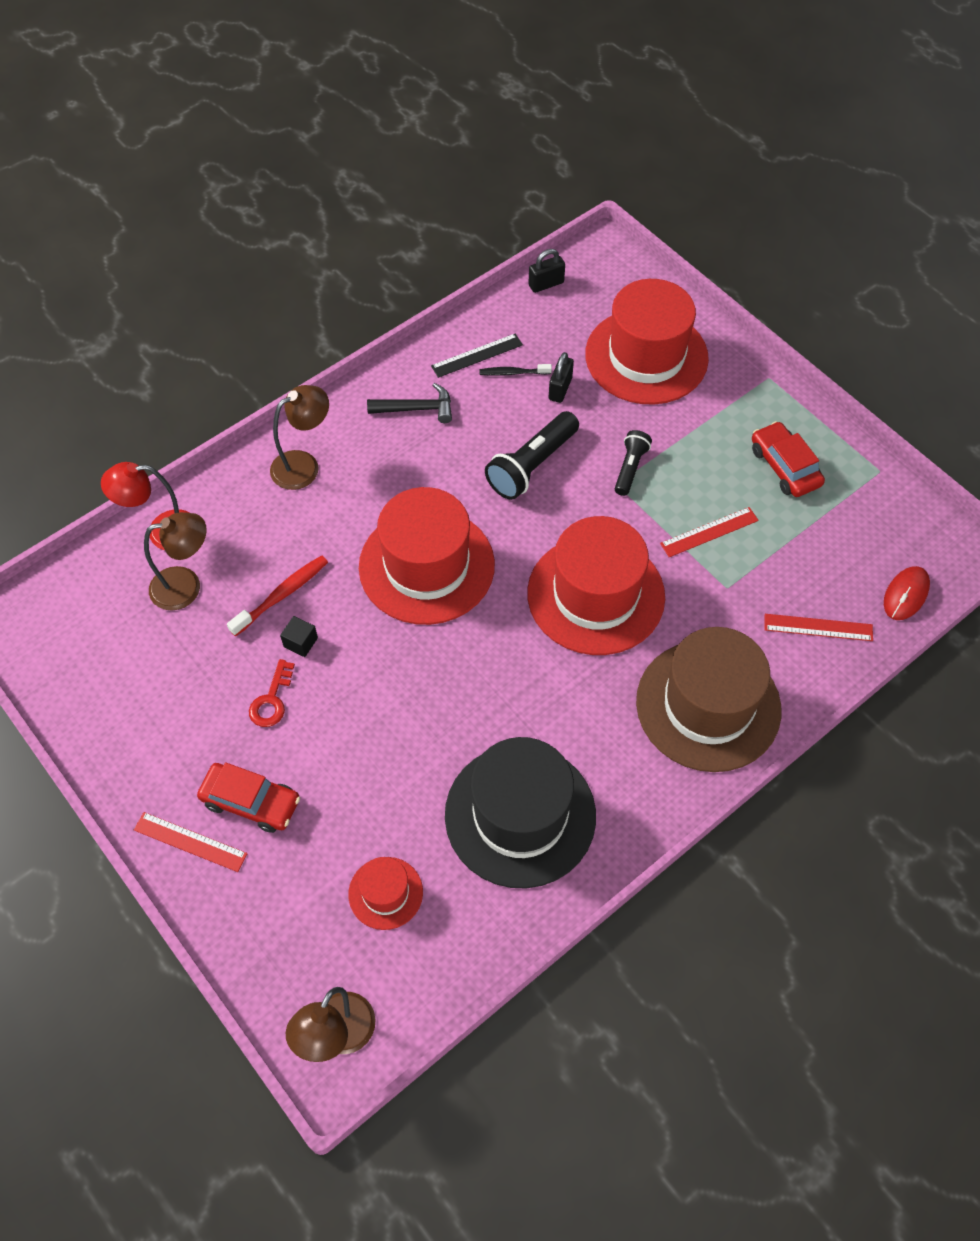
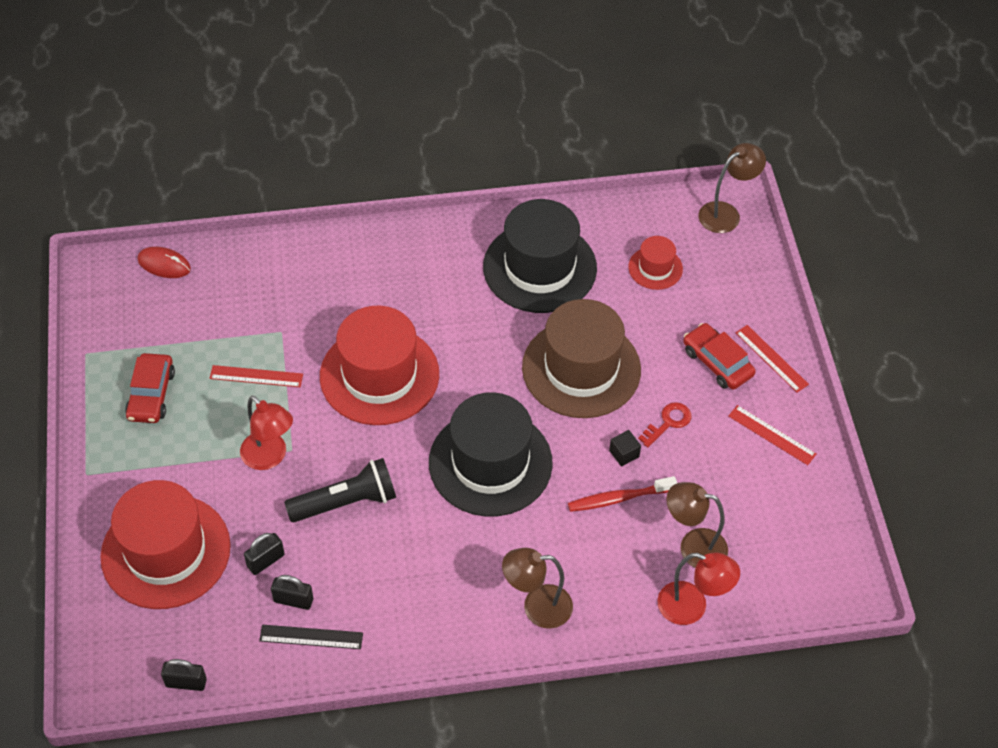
camera: 150 degrees left, 5 degrees down
red hat [359,487,495,625] -> black hat [429,392,553,517]
black hammer [367,383,452,423] -> none
black toothbrush [479,364,552,376] -> black padlock [271,575,313,610]
black flashlight [614,430,652,496] -> red lamp [240,395,293,470]
brown hat [636,627,781,772] -> brown hat moved to [522,299,641,418]
red ruler [764,614,873,641] -> red ruler moved to [728,405,816,465]
red mouse [884,566,930,620] -> red mouse turned 45 degrees clockwise [138,247,191,278]

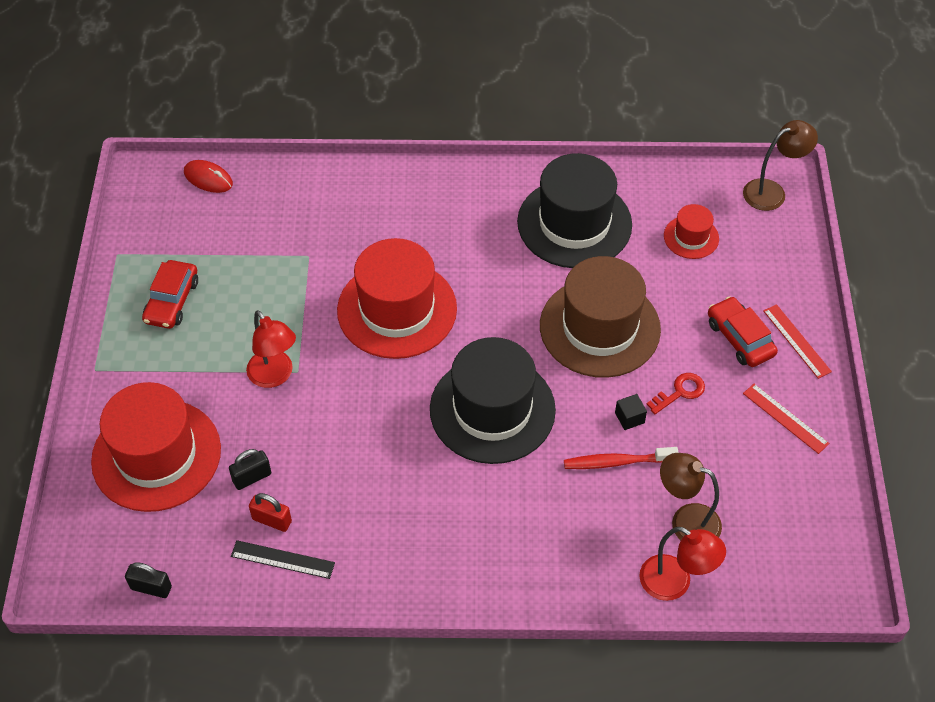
camera: 10 degrees right, 0 degrees up
red ruler [209,365,303,387] -> none
black padlock [271,575,313,610] -> red padlock [249,493,292,532]
black flashlight [284,458,396,522] -> none
brown lamp [502,548,573,629] -> none

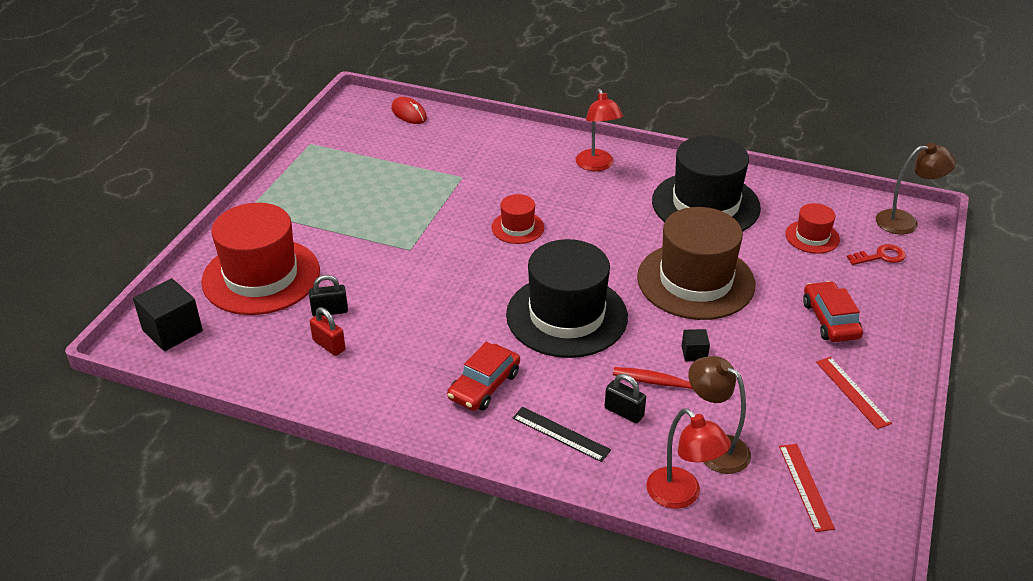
camera: 20 degrees right, 15 degrees down
black padlock [125,562,172,598] -> black padlock moved to [605,374,646,423]
red car [142,260,198,329] -> red car moved to [447,342,520,411]
black ruler [231,540,335,579] -> black ruler moved to [513,407,611,462]
red lamp [246,310,296,388] -> red lamp moved to [576,88,623,171]
red hat [337,238,457,359] -> red hat [491,194,544,244], size x0.48
red key [646,373,705,414] -> red key moved to [847,244,906,265]
red ruler [763,304,832,379] -> red ruler moved to [779,444,835,532]
none -> black cube [133,278,203,351]

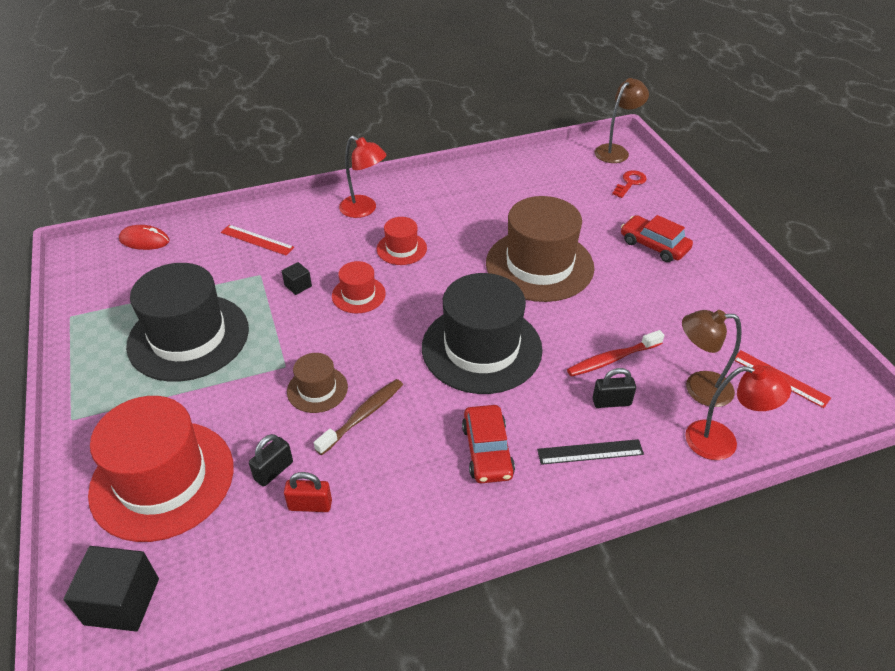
camera: 40 degrees left, 5 degrees up
black hat [652,136,761,232] -> black hat moved to [126,263,249,382]
black cube [682,329,710,361] -> black cube moved to [282,262,312,295]
red hat [785,203,840,254] -> red hat moved to [377,217,427,265]
red ruler [816,357,892,429] -> red ruler moved to [221,225,294,255]
none -> brown hat [287,353,348,413]
none -> brown toothbrush [314,379,403,455]

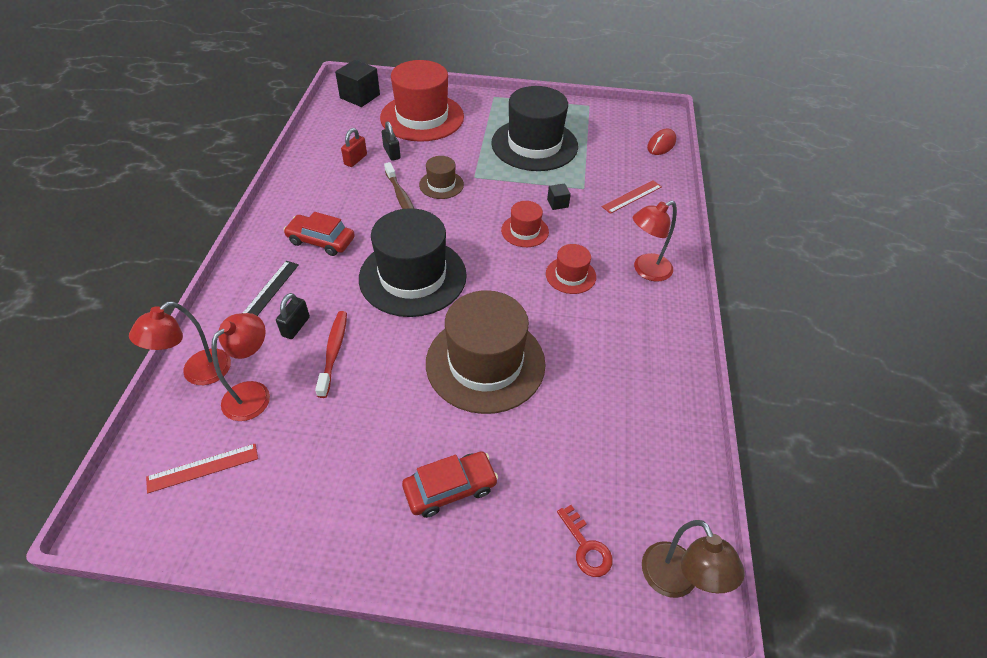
camera: 115 degrees right, 5 degrees up
brown lamp [682,310,742,407] -> red lamp [211,313,270,421]

